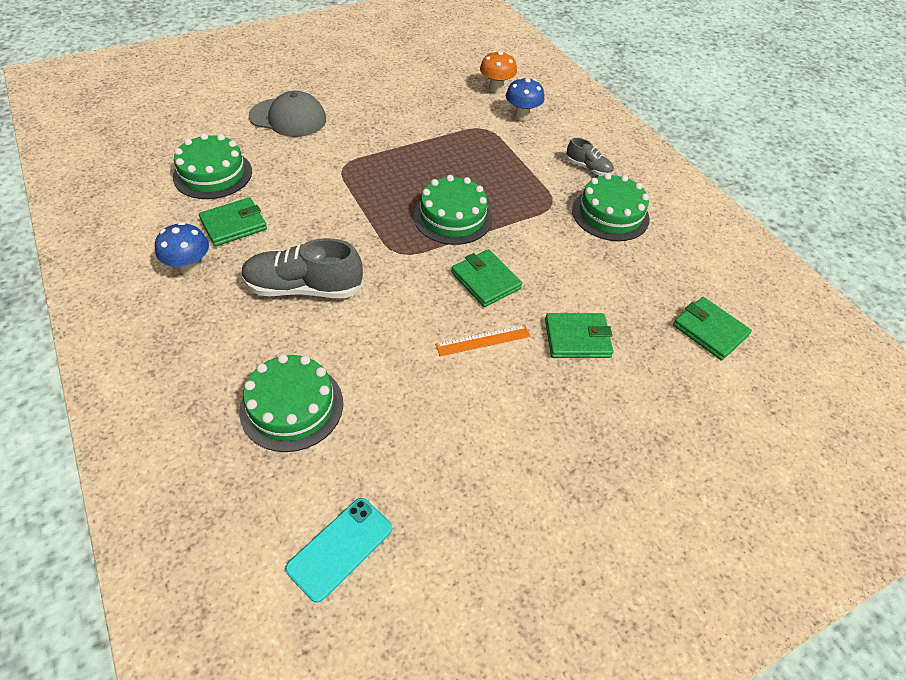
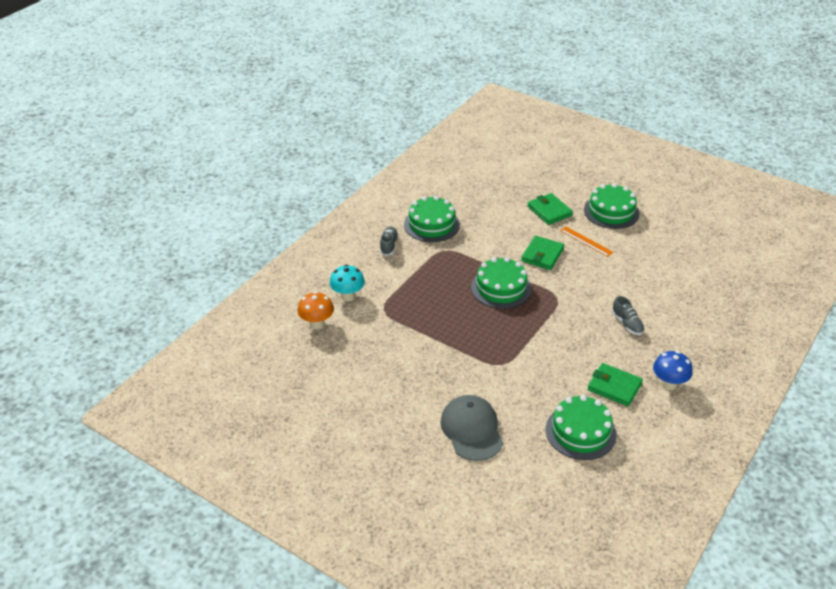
camera: 115 degrees left, 10 degrees down
green cake [239,354,343,452] -> green cake moved to [584,183,639,229]
grey shoe [241,238,364,298] -> grey shoe [612,296,645,335], size x0.53
turquoise phone [285,498,392,603] -> none
blue mushroom [506,77,544,121] -> turquoise mushroom [330,265,365,301]
green wallet [673,297,752,360] -> none

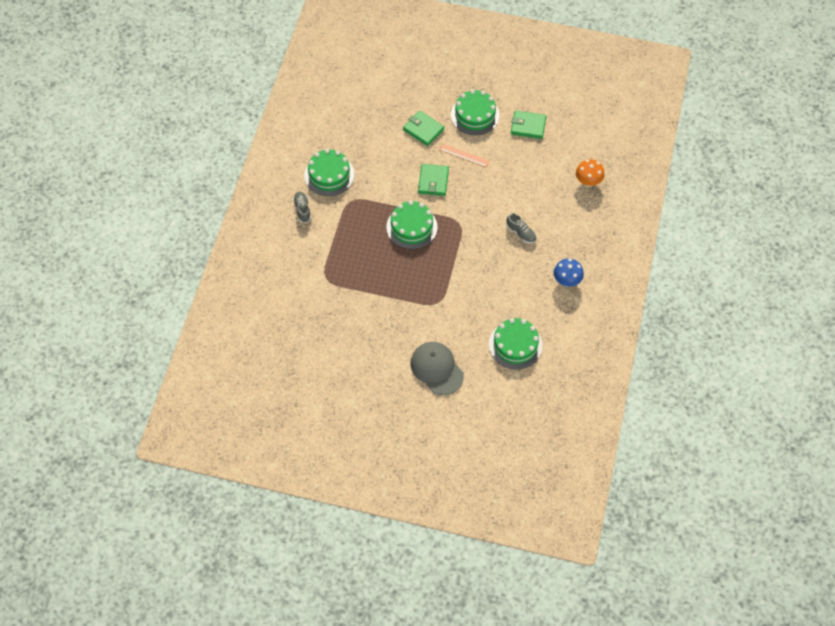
camera: 20 degrees left, 20 degrees up
orange mushroom [298,291,334,329] -> orange mushroom moved to [576,159,605,188]
turquoise mushroom [330,265,365,301] -> none
green wallet [587,363,643,406] -> green wallet moved to [511,111,546,139]

